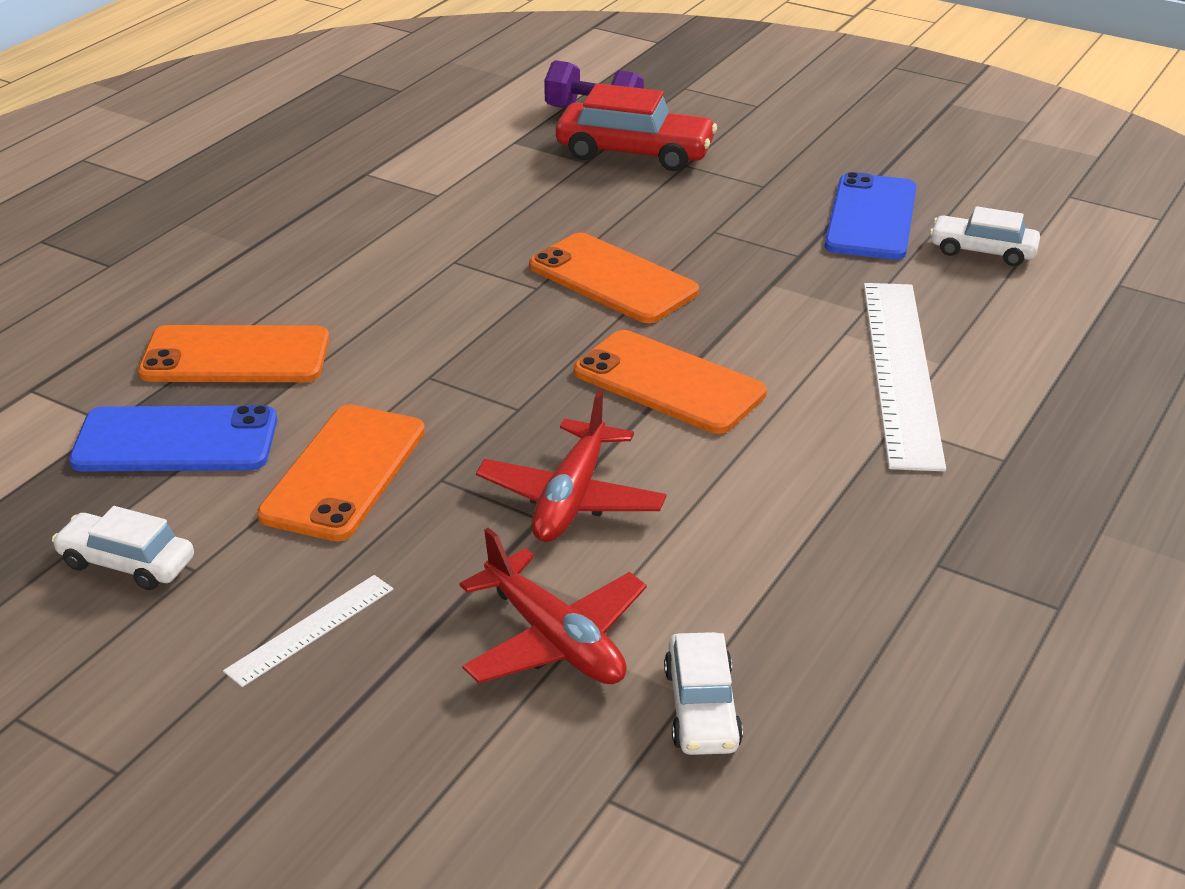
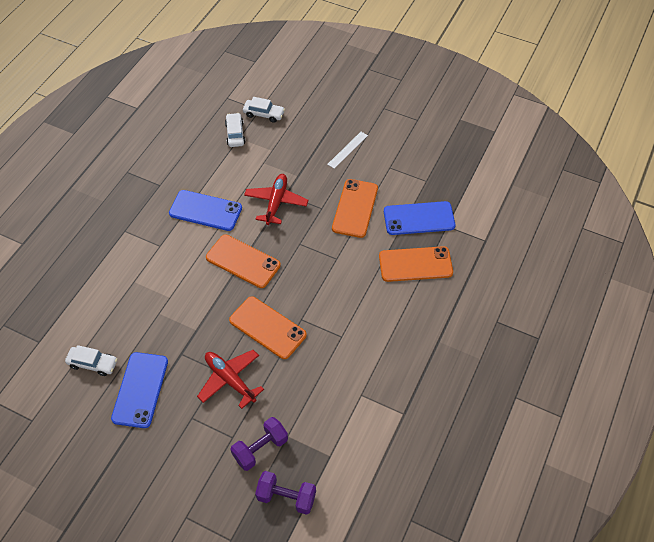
camera: 175 degrees right, 20 degrees up
white car [52,506,194,590] -> white car moved to [243,97,285,123]
red plane [460,527,647,684] -> red plane moved to [197,350,264,409]
red car [556,83,717,171] -> purple dumbbell [231,417,288,471]
white ruler [864,283,946,471] -> none
none -> blue phone [169,190,242,231]

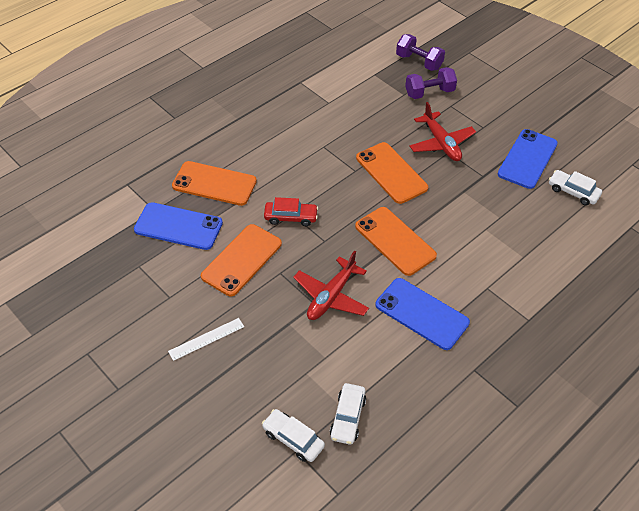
camera: 160 degrees left, 5 degrees down
none -> red car [264,197,318,226]

